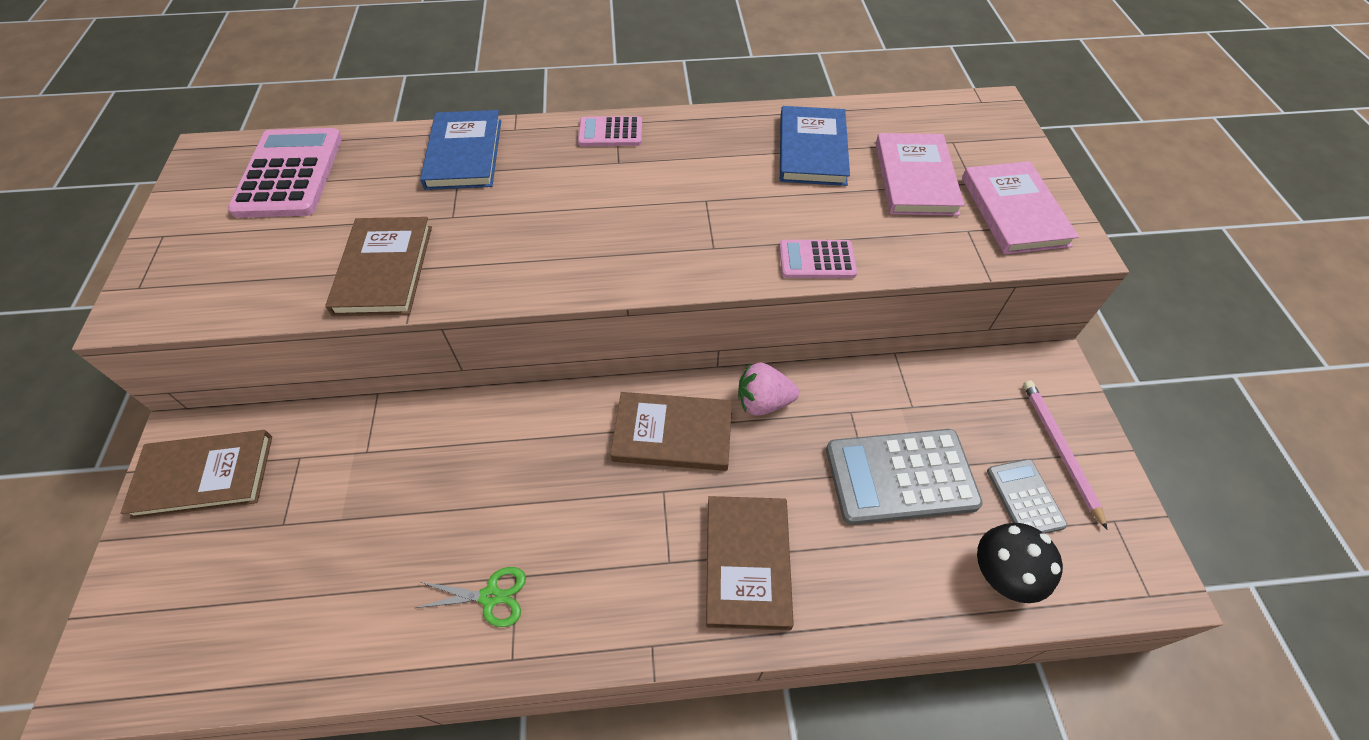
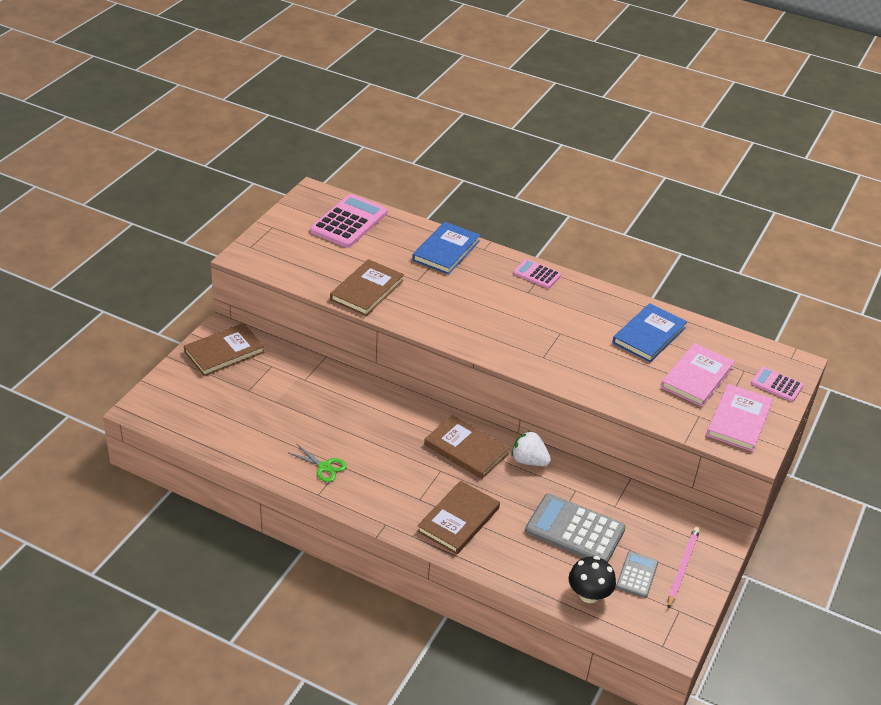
camera: 30 degrees right, 15 degrees down
brown book [121,430,272,519] -> brown book turned 60 degrees counterclockwise [184,323,265,376]
pink strawberry [738,363,799,416] -> white strawberry [511,431,551,466]
pink calculator [779,240,857,278] -> pink calculator moved to [751,367,804,402]

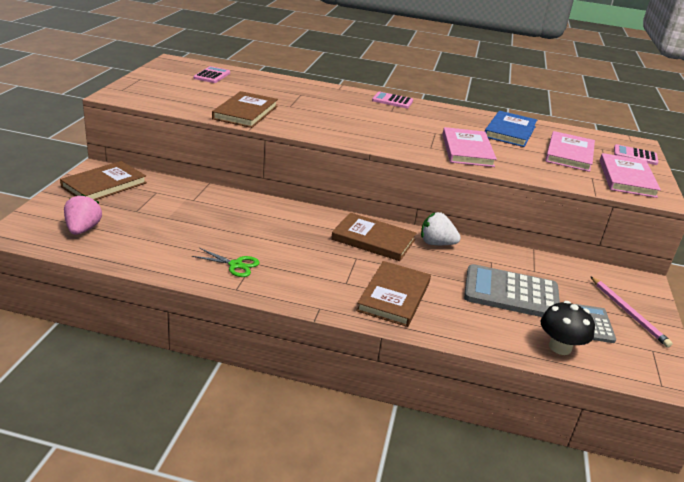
camera: 15 degrees left, 10 degrees down
pink calculator [310,194,388,248] -> pink calculator [194,66,230,83], size x0.55
blue book [412,222,480,275] -> none
pink pencil [668,527,700,608] -> pink pencil turned 150 degrees clockwise [590,276,673,348]
none -> pink strawberry [64,194,102,235]
none -> pink book [442,127,497,167]

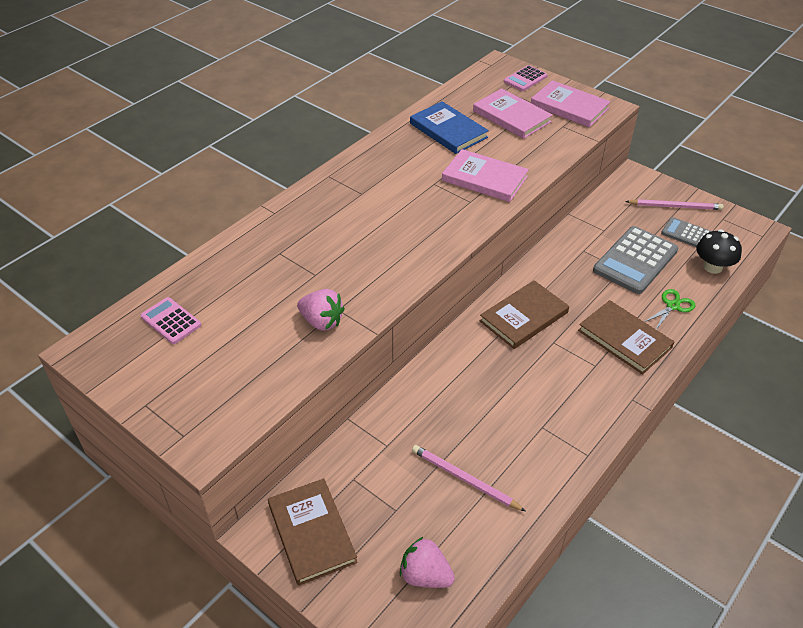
camera: 60 degrees left, 15 degrees up
green scissors [192,248,260,277] -> green scissors moved to [644,289,696,330]
brown book [212,91,278,128] -> pink strawberry [297,289,345,331]
pink calculator [372,92,413,108] -> none
white strawberry [421,212,461,245] -> none
none -> pink pencil [412,445,526,511]

